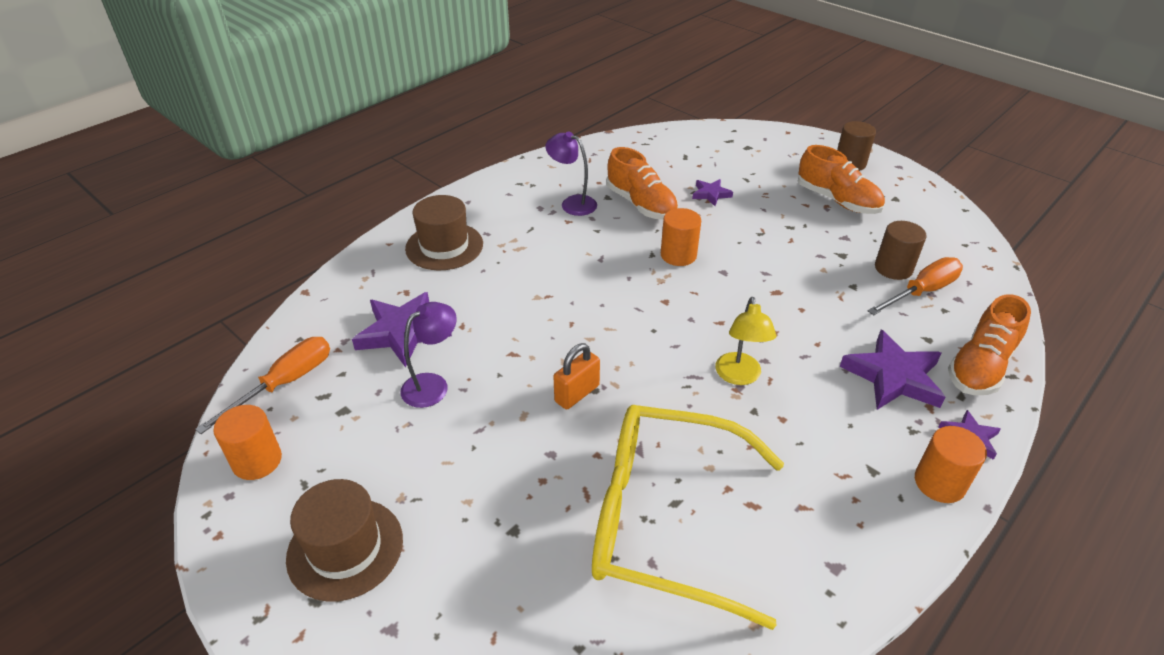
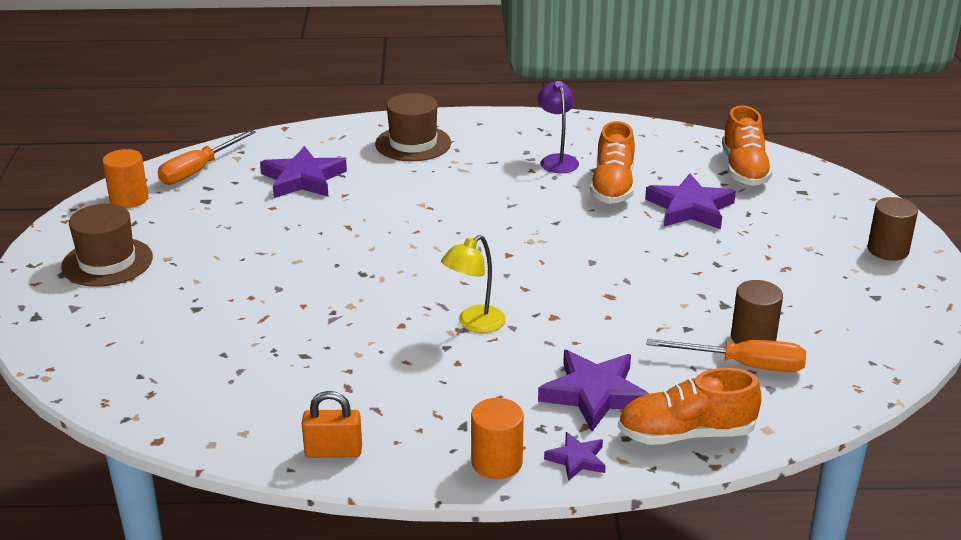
camera: 45 degrees right, 10 degrees down
orange screwdriver [195,337,330,434] -> orange screwdriver turned 135 degrees clockwise [158,130,256,185]
purple lamp [400,302,457,408] -> none
orange padlock [553,343,600,410] -> orange padlock moved to [302,391,362,458]
yellow glasses [592,405,784,630] -> none
orange cylinder [661,208,701,266] -> none
purple star [692,179,733,206] -> purple star [645,173,736,229], size x1.89
orange shoe [798,145,885,214] -> orange shoe moved to [722,105,773,186]

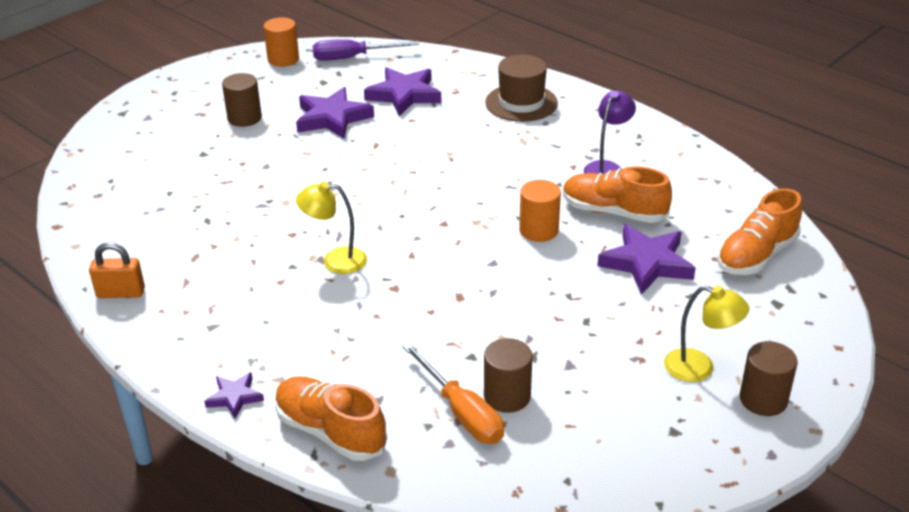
camera: 45 degrees right, 5 degrees up
brown hat [61,204,153,287] -> none
orange screwdriver [158,130,256,185] -> purple screwdriver [313,39,419,61]
orange padlock [302,391,362,458] -> orange padlock turned 45 degrees counterclockwise [89,242,145,298]
orange cylinder [471,398,524,479] -> orange cylinder moved to [519,180,561,242]
purple star [538,350,649,431] -> purple star moved to [296,87,374,139]
orange shoe [590,121,635,204] -> orange shoe turned 60 degrees clockwise [563,166,672,223]
none -> brown cylinder [222,73,262,127]
none -> yellow lamp [664,286,749,382]

